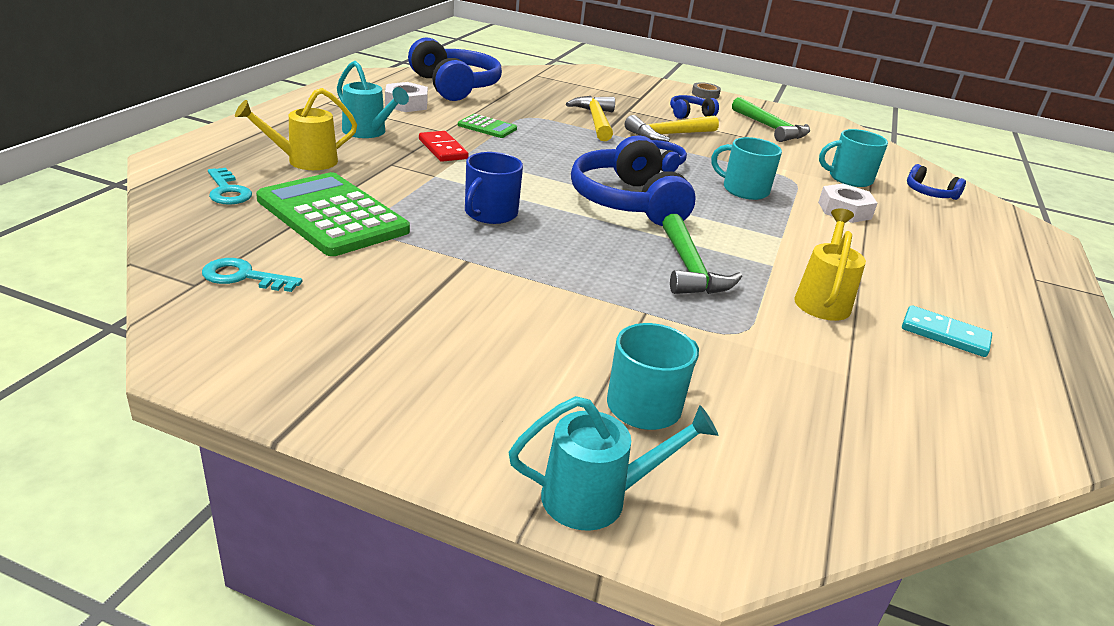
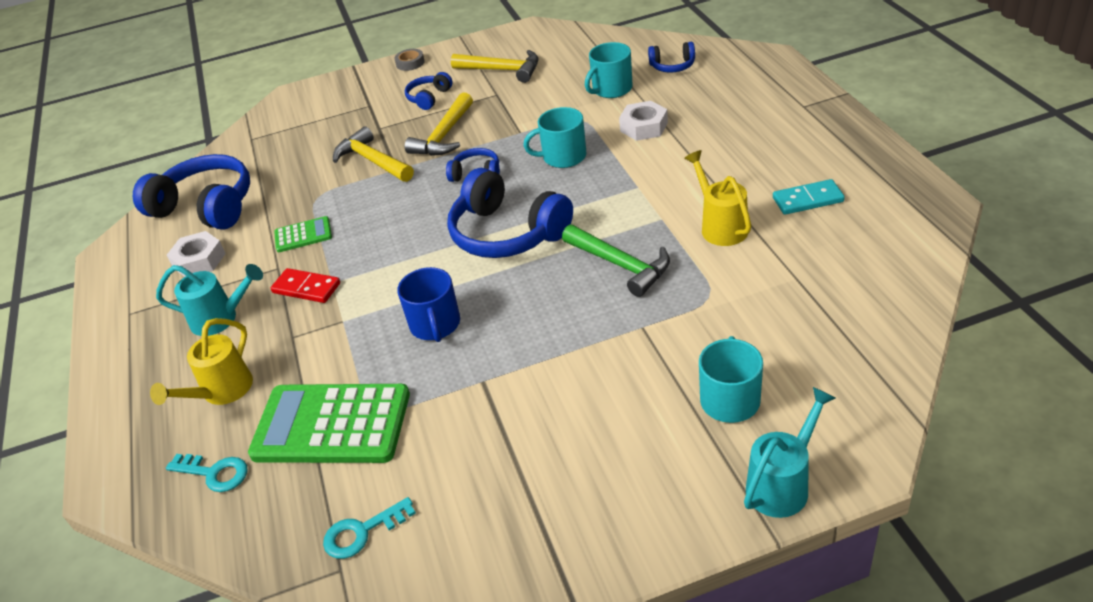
camera: 30 degrees left, 10 degrees up
green hammer [732,97,810,142] -> yellow hammer [451,50,539,83]

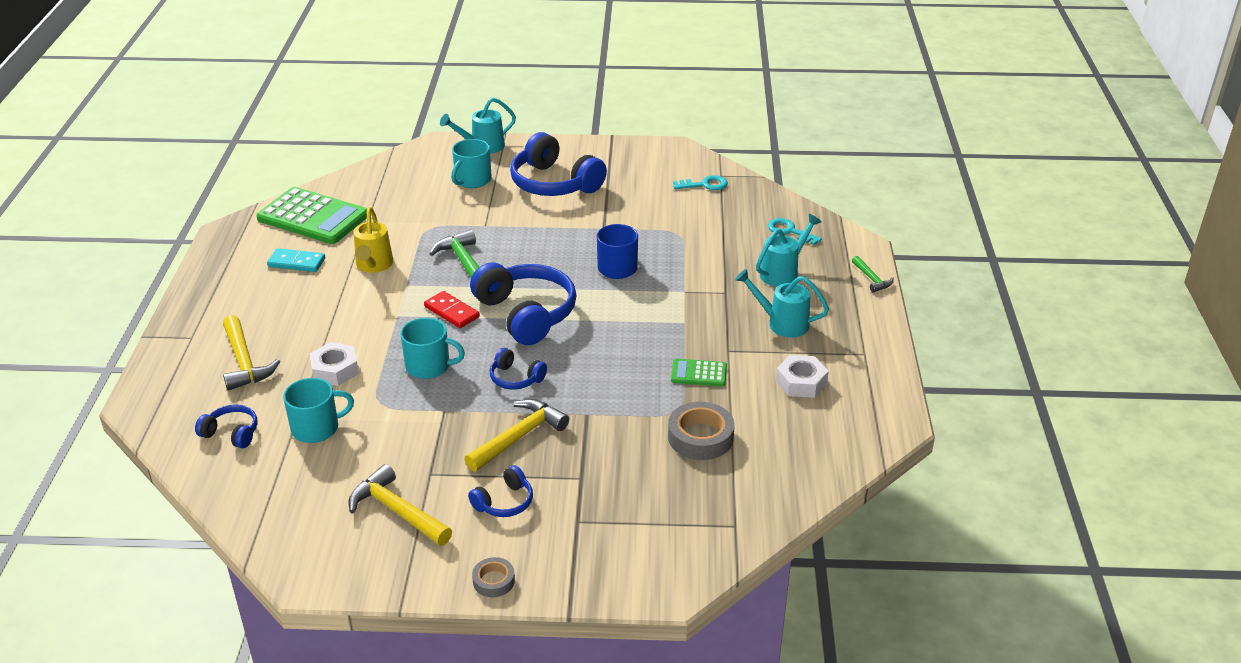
camera: 165 degrees left, 5 degrees down
blue headphones [133,154,250,230] -> blue headphones moved to [510,132,607,196]
yellow watering can [150,318,253,405] -> turquoise watering can [756,214,821,287]
green calculator [248,384,410,463] -> green calculator moved to [256,187,367,244]
red domino [271,268,340,303] -> red domino moved to [424,291,480,328]
yellow hammer [333,126,414,182] -> yellow hammer moved to [223,315,280,391]
none -> grey tape [668,402,735,460]
none -> green hammer [852,256,894,293]

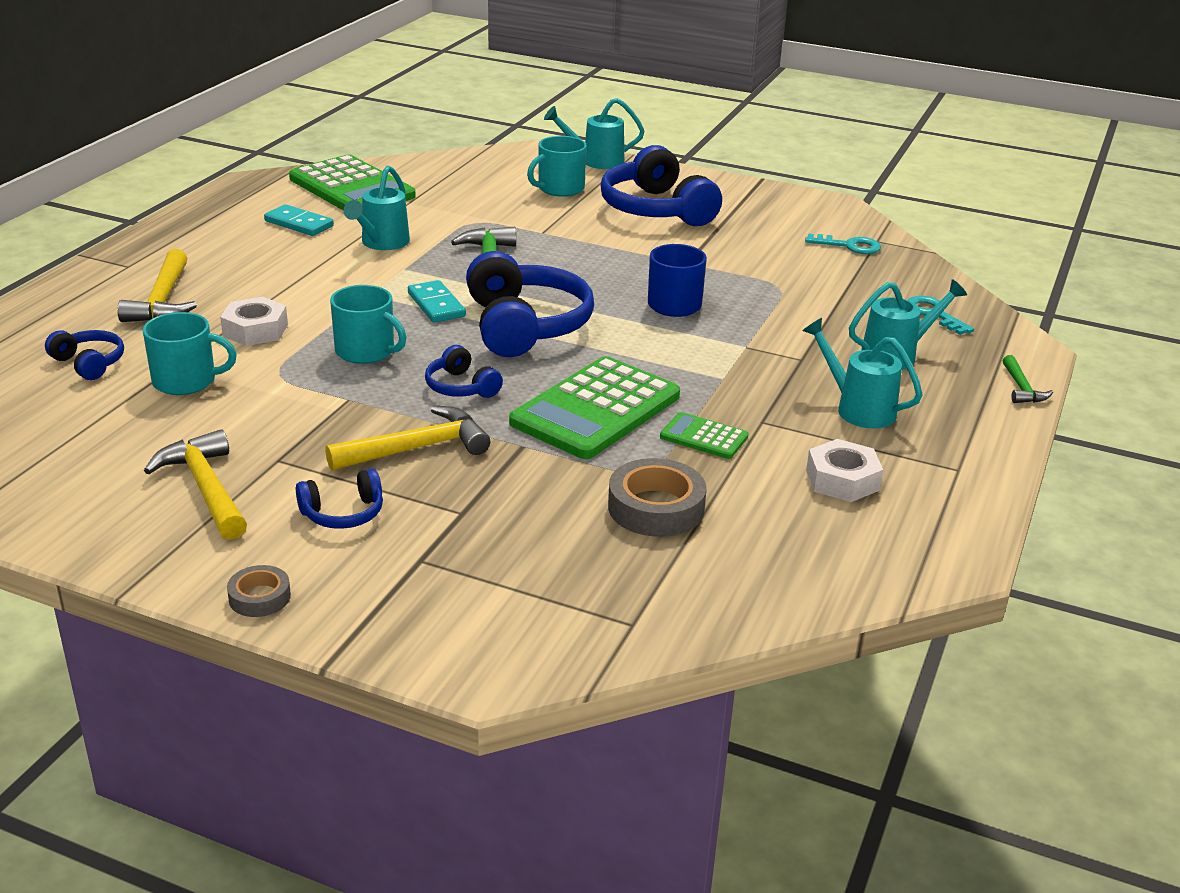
camera: 20 degrees right, 5 degrees down
yellow watering can [353,207,393,273] -> turquoise watering can [344,165,410,250]
red domino [424,291,480,328] -> turquoise domino [408,280,466,323]
none -> green calculator [509,356,680,459]

